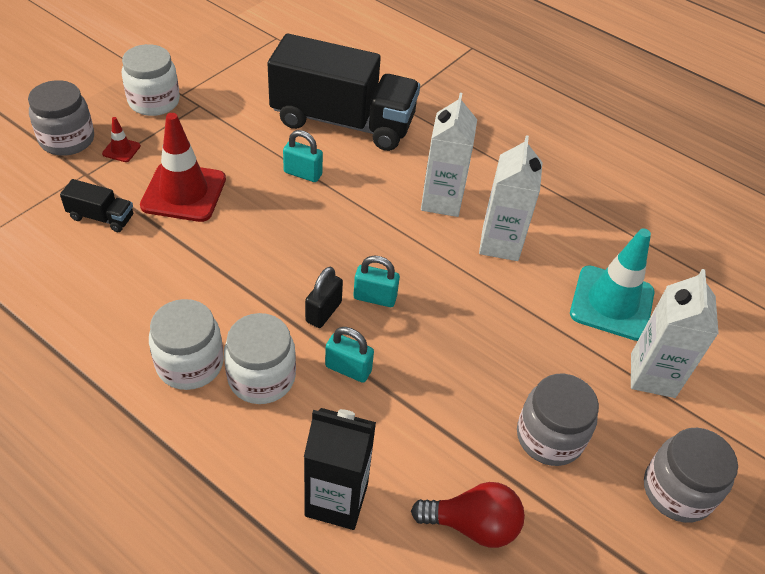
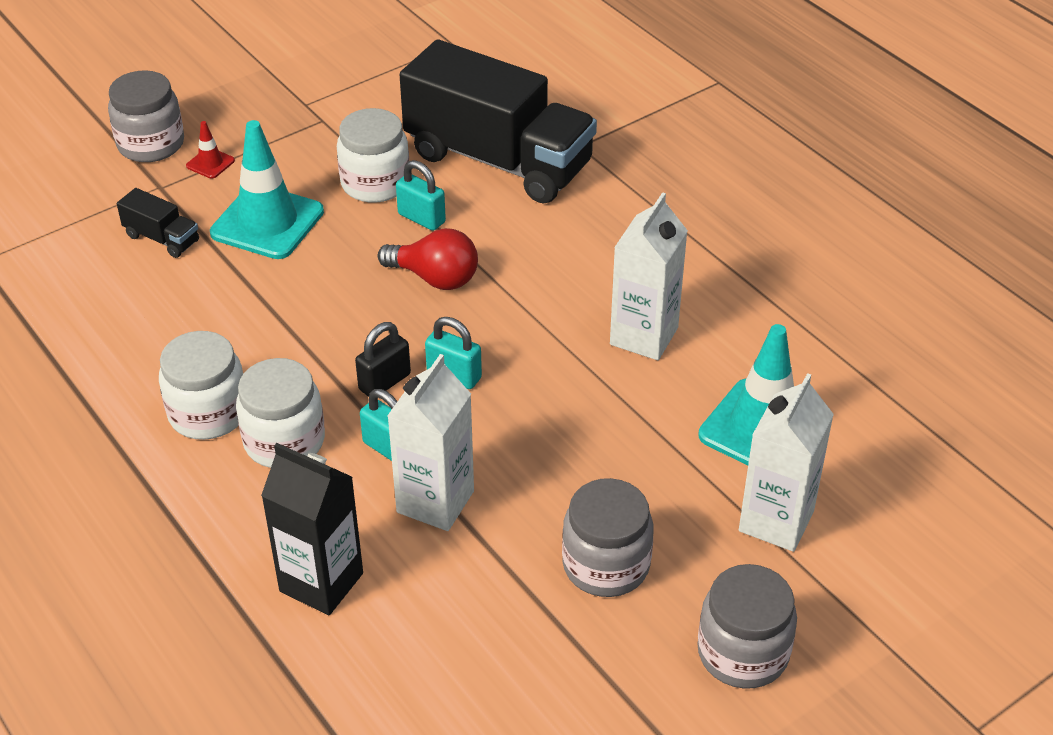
camera: 20 degrees right, 5 degrees down
white jar [122,44,180,116] -> white jar moved to [337,108,409,203]
red traffic cone [140,113,226,222] -> turquoise traffic cone [210,120,324,259]
red light bulb [411,482,525,548] -> red light bulb moved to [378,228,478,290]
white carton [421,93,477,217] -> white carton moved to [387,354,474,531]

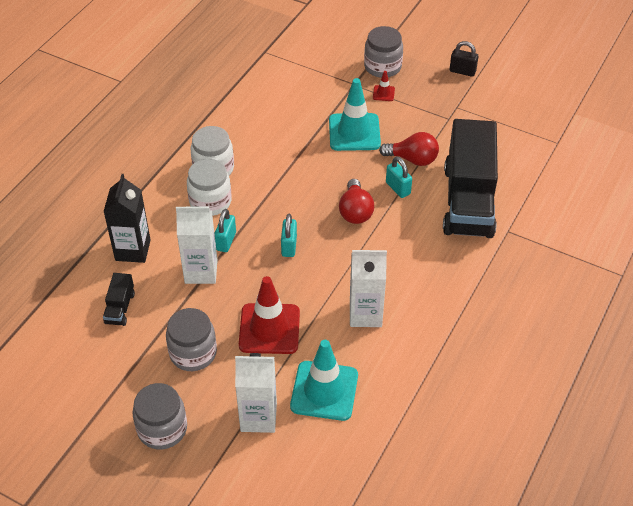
camera: 65 degrees right, 5 degrees up
black truck [117,188,199,258] -> black truck moved to [103,273,135,326]
white jar [337,108,409,203] -> red light bulb [379,132,439,166]
black padlock [355,322,411,397] -> black padlock moved to [450,41,478,77]
turquoise padlock [396,160,446,231] -> turquoise padlock turned 45 degrees counterclockwise [386,156,412,198]
none -> red traffic cone [239,276,300,354]

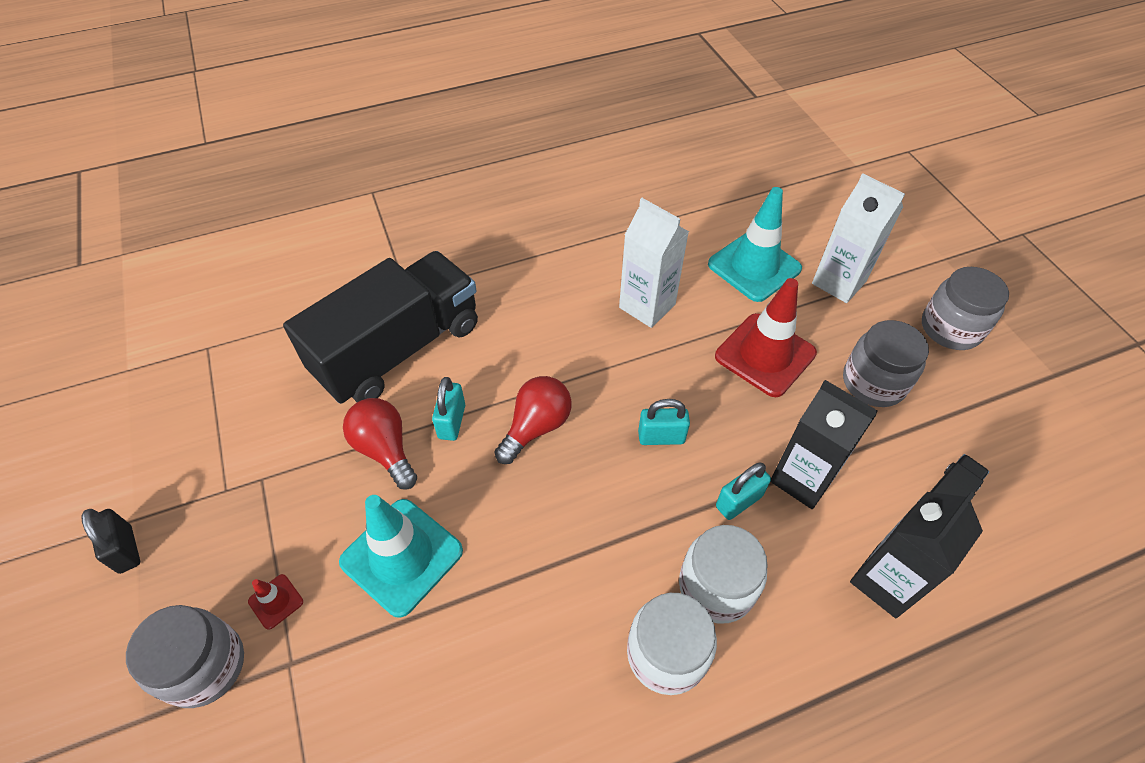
camera: 140 degrees left, 5 degrees up
white carton [176,206,218,284] -> black carton [770,380,878,509]
turquoise padlock [281,214,297,257] -> turquoise padlock turned 45 degrees clockwise [638,399,690,445]

